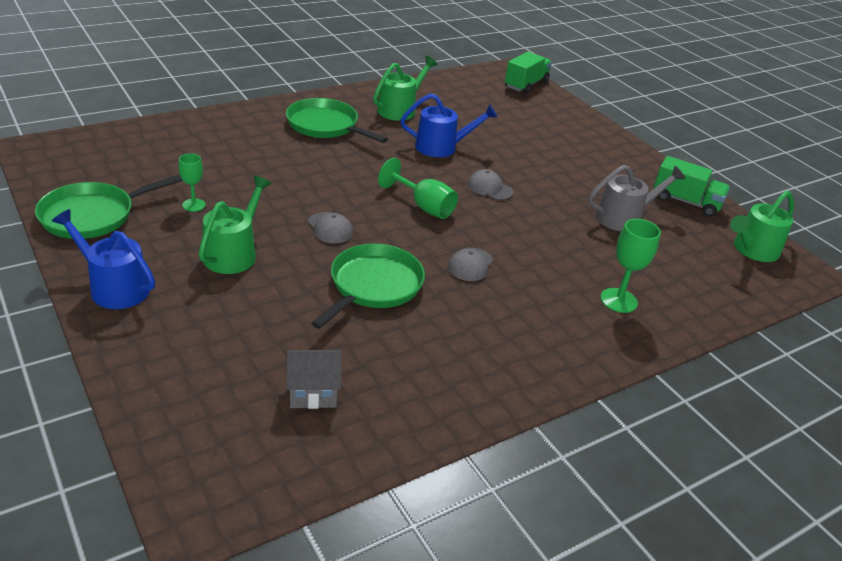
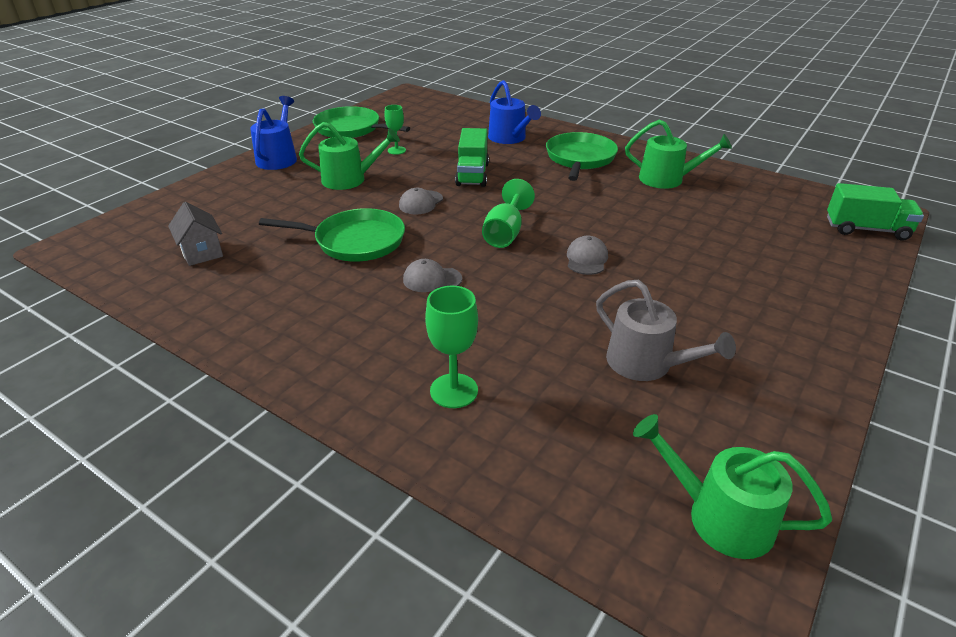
camera: 70 degrees right, 0 degrees up
blue watering can [401,93,497,157] -> blue watering can moved to [488,80,541,144]
green truck [653,156,730,217] -> green truck moved to [455,128,489,187]

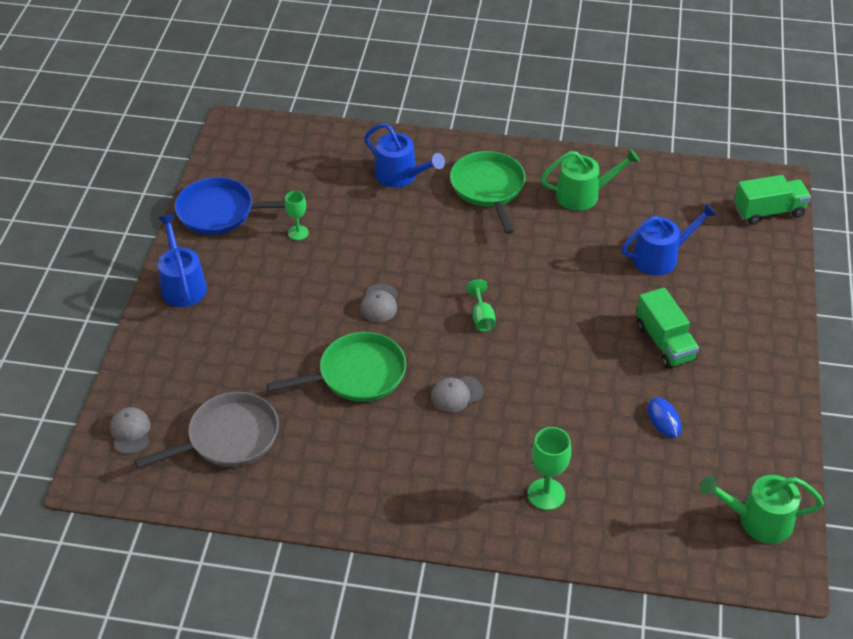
camera: 25 degrees left, 10 degrees up
grey house [168,202,223,266] -> grey pan [134,392,279,468]
green watering can [299,122,400,190] -> none
green pan [313,106,410,138] -> blue pan [175,177,285,235]
green truck [455,128,489,187] -> green truck moved to [636,287,699,369]
green goblet [482,179,535,248] -> green goblet [466,279,496,331], size x0.65
grey cap [567,236,608,275] -> grey cap moved to [110,407,150,454]
grey watering can [596,280,736,381] -> blue mouse [647,397,681,438]
none -> blue watering can [621,203,717,275]

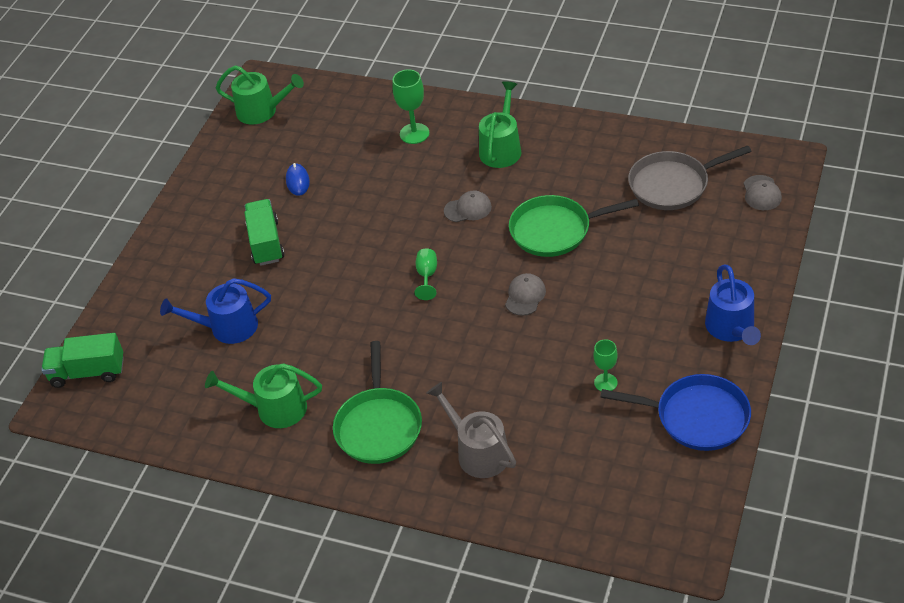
camera: 165 degrees left, 0 degrees up
blue watering can [364,123,445,188] -> grey watering can [427,382,516,478]
none -> green watering can [479,81,521,168]

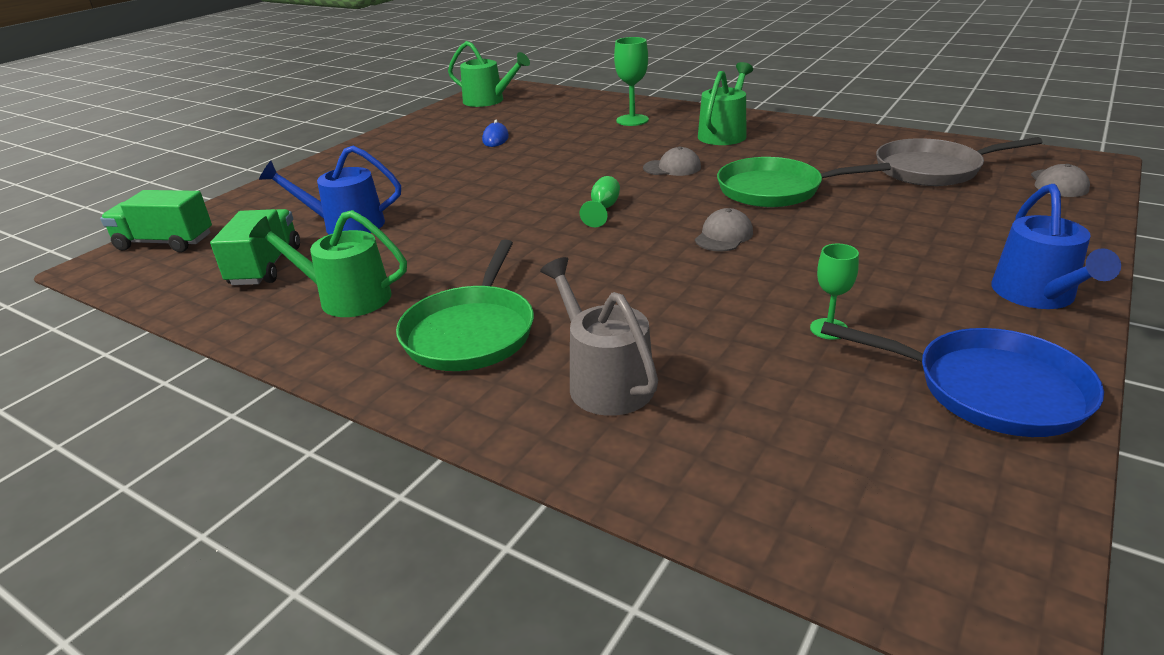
camera: 10 degrees right, 15 degrees down
green truck [244,199,285,266] -> green truck moved to [210,209,300,285]

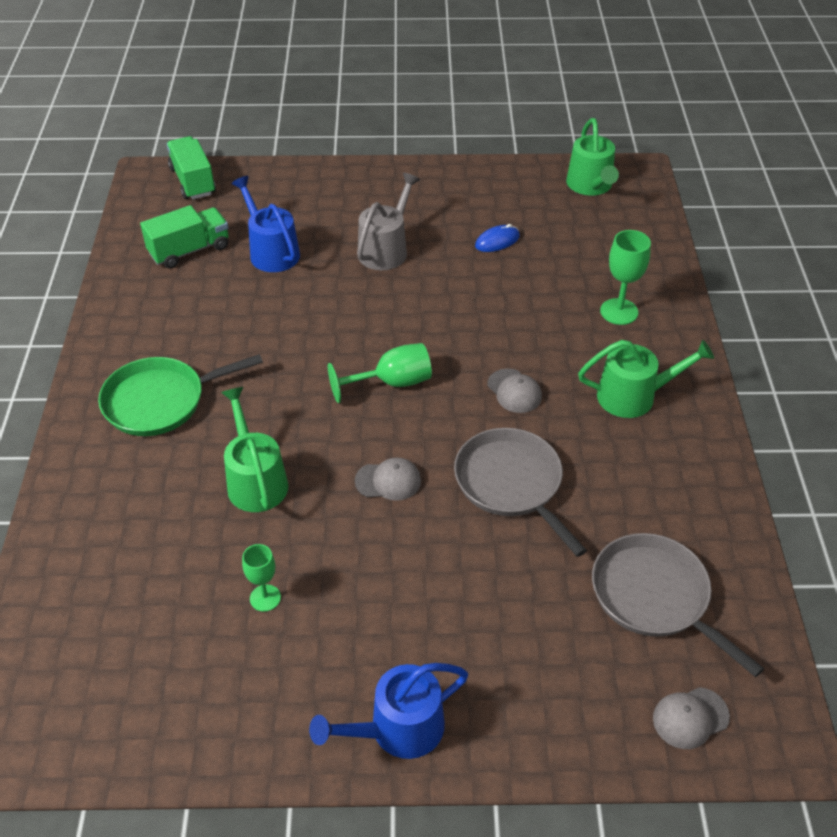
camera: 55 degrees right, 15 degrees up
green watering can [249,210,407,317] -> green watering can moved to [221,387,288,512]
grey watering can [540,257,658,416] -> grey watering can moved to [357,173,420,270]
green goblet [580,176,620,227] -> green goblet [328,343,432,403], size x1.54
green pan [717,157,891,207] -> grey pan [454,428,587,557]
blue pan [821,322,1104,437] -> none

